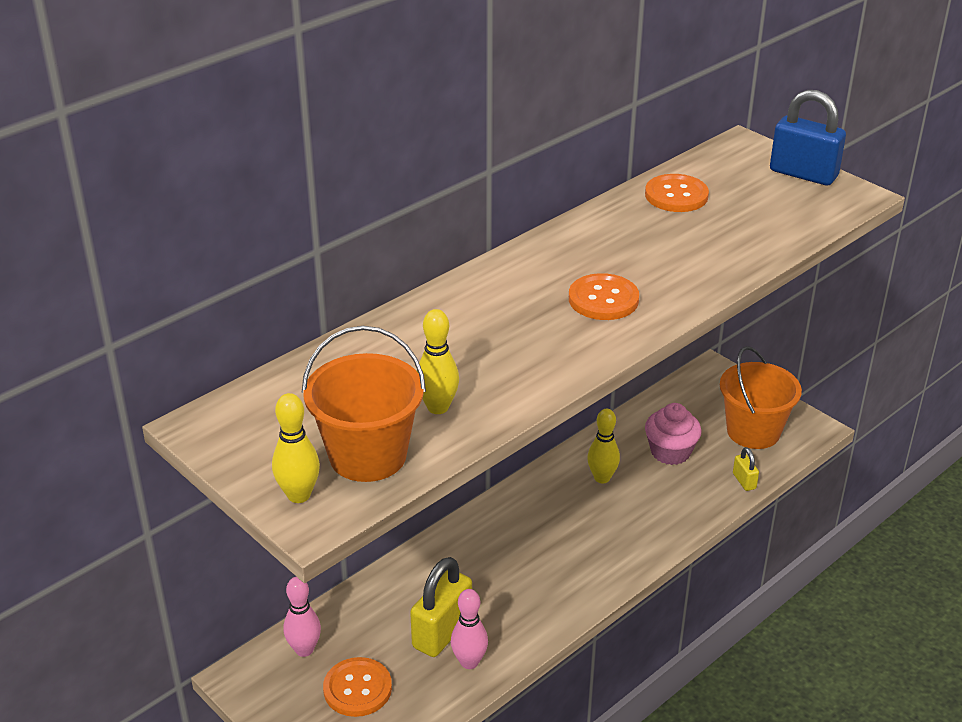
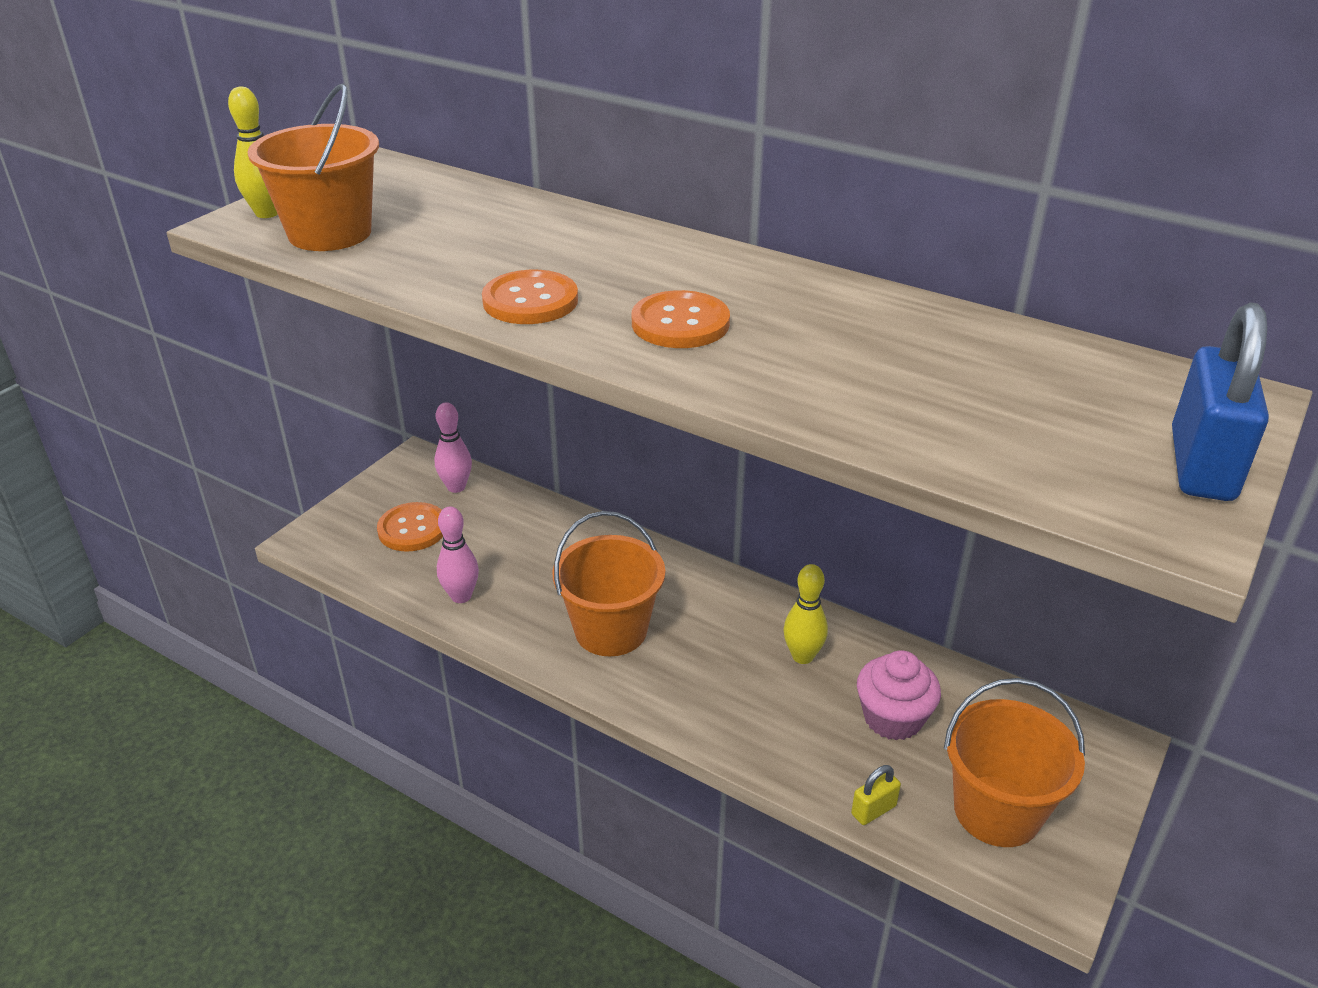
camera: 75 degrees right, 0 degrees up
yellow padlock [410,557,472,657] -> none
yellow bowling pin [417,309,459,414] -> none
orange button [645,174,709,212] -> orange button moved to [482,270,578,324]
none -> orange bucket [552,511,665,656]

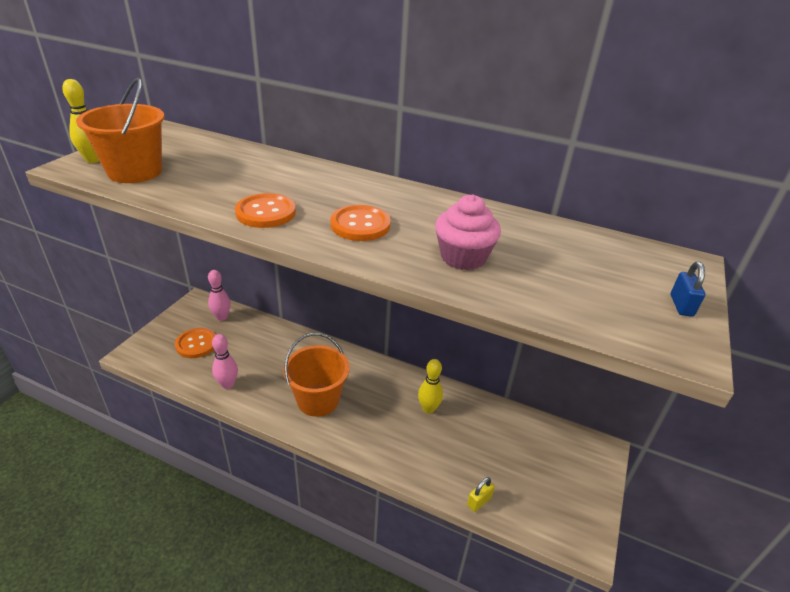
camera: 10 degrees left, 0 degrees up
pink cupcake [857,650,941,740] -> pink cupcake moved to [435,195,501,270]
orange bucket [944,678,1085,847] -> none
blue padlock [1172,302,1269,501] -> blue padlock [671,262,705,317], size x0.49

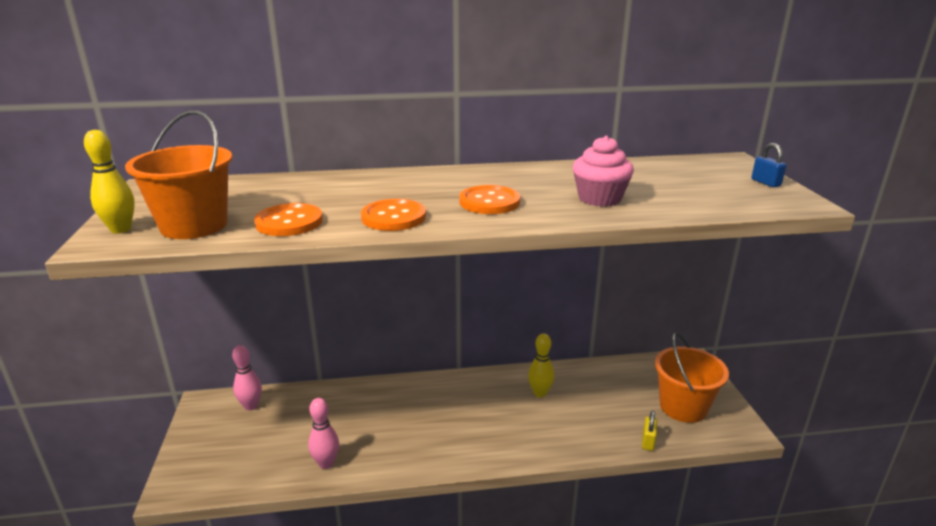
camera: 30 degrees left, 10 degrees down
orange button [175,328,216,358] -> orange button moved to [254,203,323,236]
orange bucket [283,333,350,417] -> orange bucket moved to [655,332,729,423]

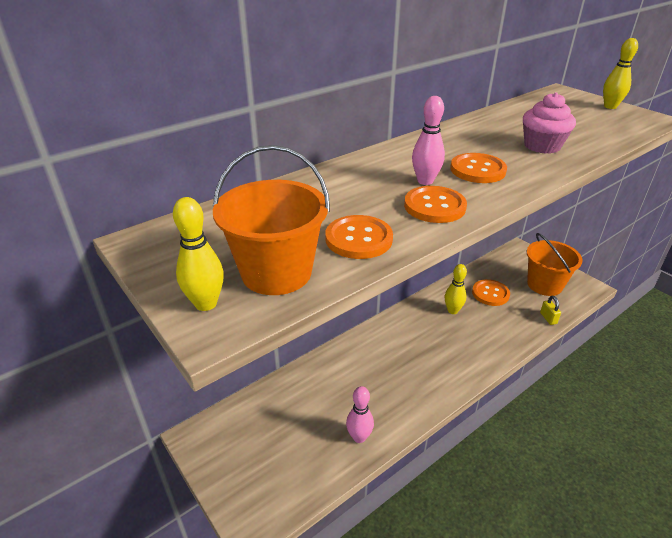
camera: 30 degrees left, 10 degrees up
pink bowling pin [232,345,262,410] -> pink bowling pin moved to [412,96,445,185]
blue padlock [752,143,786,187] -> yellow bowling pin [603,38,638,109]
none -> orange button [472,279,510,306]

